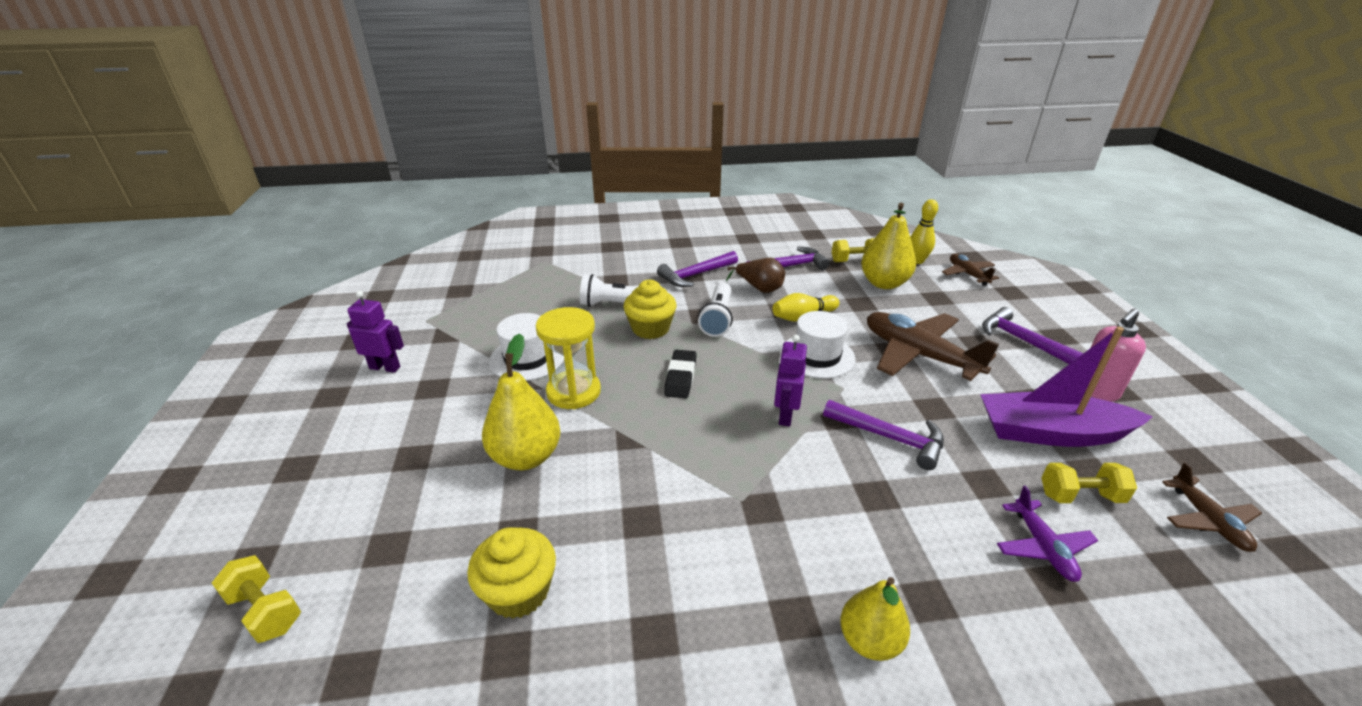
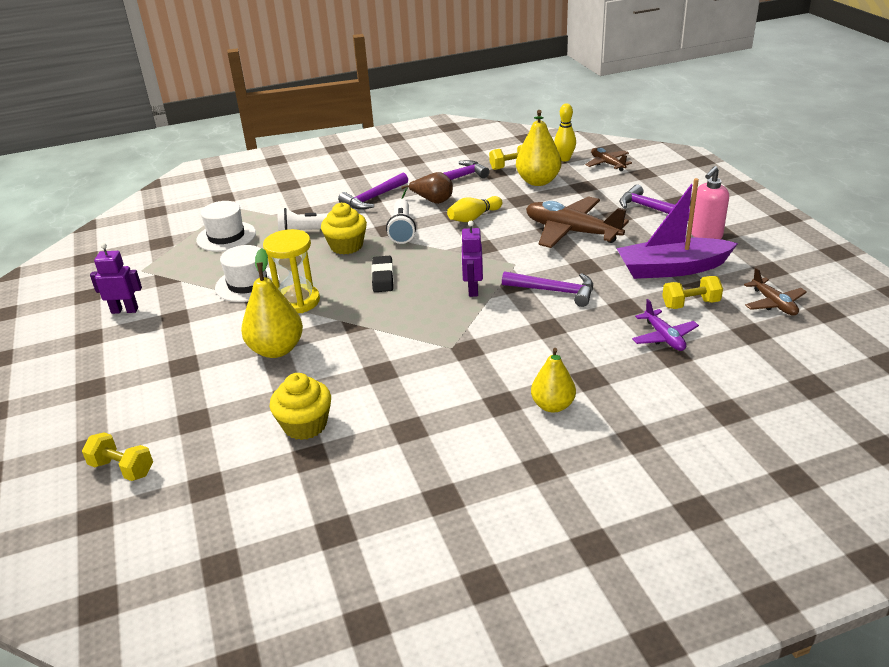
camera: 10 degrees left, 0 degrees up
white hat [780,311,855,379] -> white hat moved to [196,201,256,252]

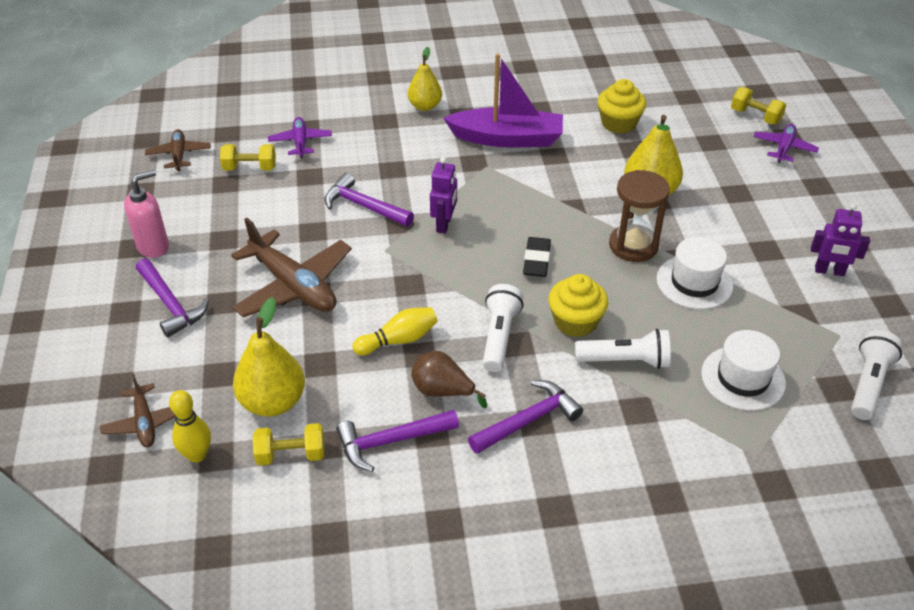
camera: 170 degrees left, 10 degrees up
yellow hourglass [263,229,320,313] -> brown hourglass [609,170,670,262]
purple boat [616,178,738,279] -> purple boat moved to [443,53,563,147]
none -> purple plane [754,124,819,163]
none -> white flashlight [851,330,903,420]

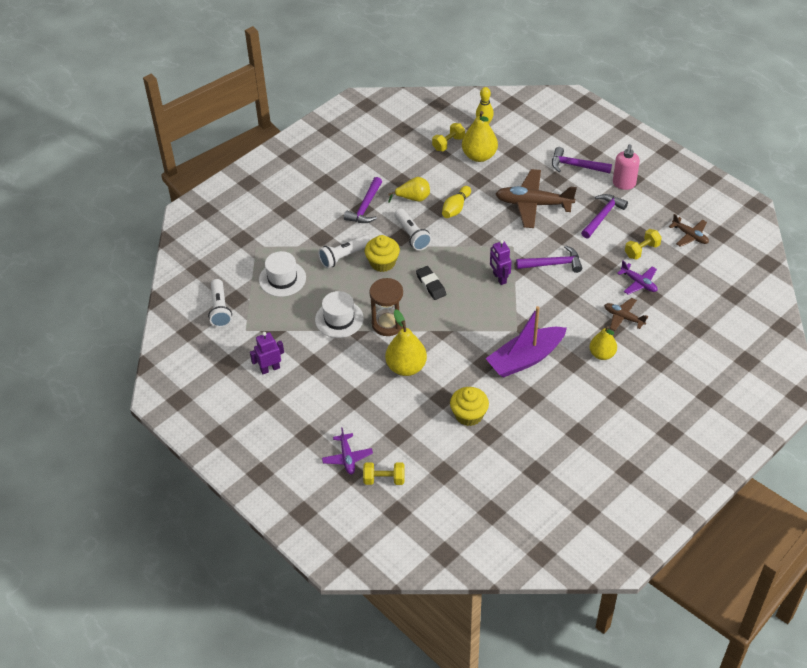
camera: 145 degrees right, 5 degrees up
brown plane [100,374,175,447] -> brown plane moved to [604,298,648,331]
purple hammer [336,410,459,472] -> purple hammer moved to [581,194,628,239]
brown pear [411,351,487,409] -> yellow pear [388,177,430,203]

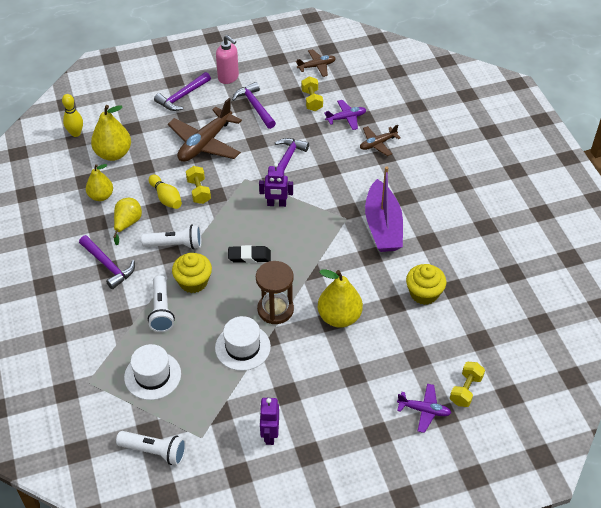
camera: 65 degrees left, 0 degrees up
yellow dumbbell [432,123,465,151] -> yellow dumbbell moved to [186,166,211,204]
yellow pear [590,326,617,360] -> yellow pear moved to [86,164,113,201]

